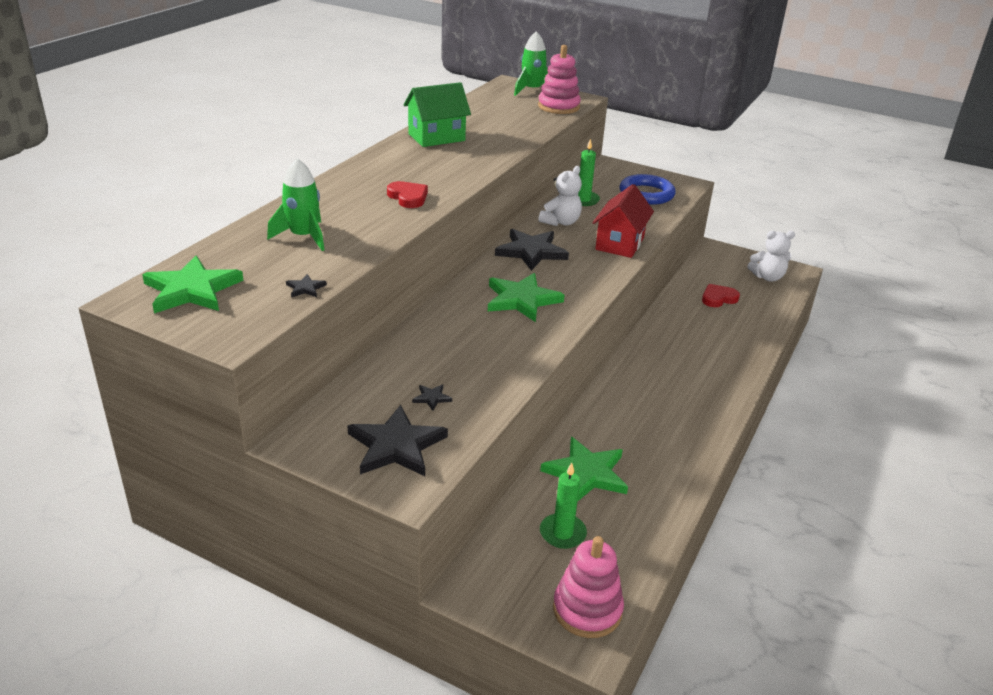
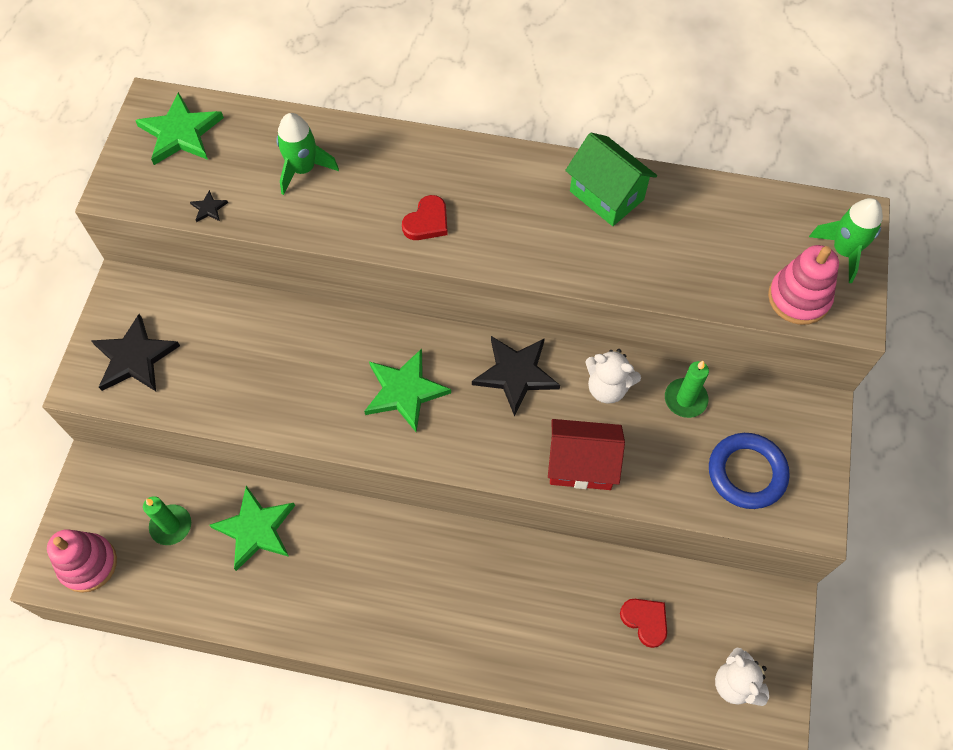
camera: 75 degrees right, 30 degrees up
black star [412,384,452,411] -> none

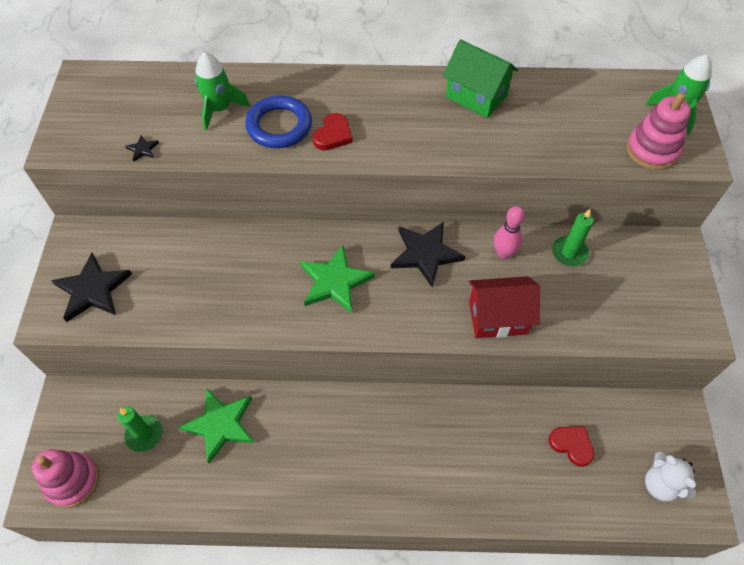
camera: 10 degrees left, 5 degrees down
green star [135,92,224,165] -> none
white teddy bear [585,349,641,404] -> pink bowling pin [494,206,525,259]
blue ring [709,433,790,509] -> blue ring moved to [245,95,312,148]

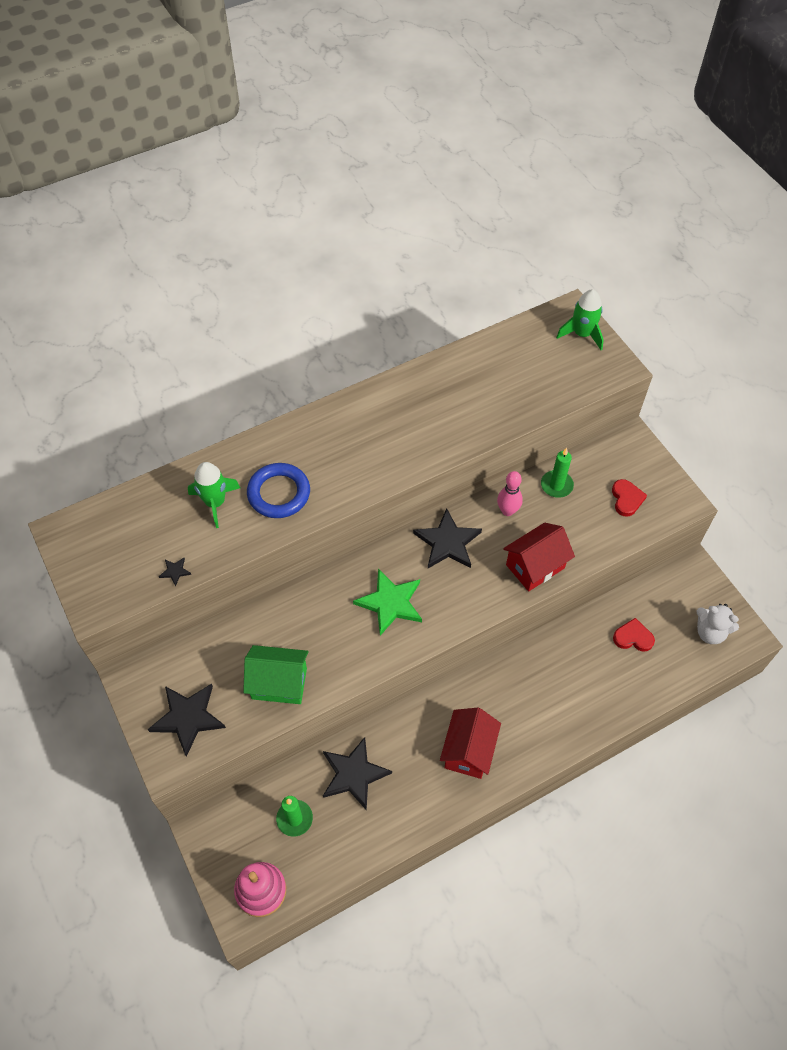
camera: 30 degrees left, 0 degrees up
green star [179,388,254,464] -> black star [323,737,392,810]
red heart [313,113,353,150] -> red heart moved to [612,479,647,517]
green house [443,39,518,118] -> green house moved to [243,645,309,704]
pink stacking toy [626,92,691,170] -> none
none -> red house [440,708,501,779]

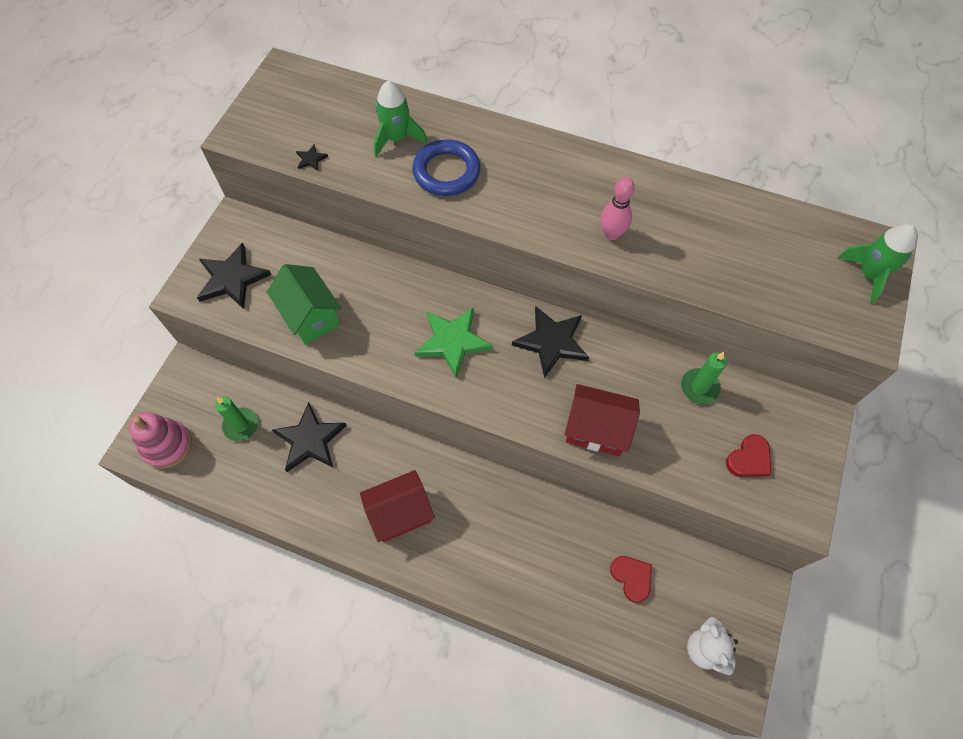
camera: 50 degrees right, 5 degrees up
pink bowling pin [497,471,523,516] -> pink bowling pin moved to [601,177,635,240]

